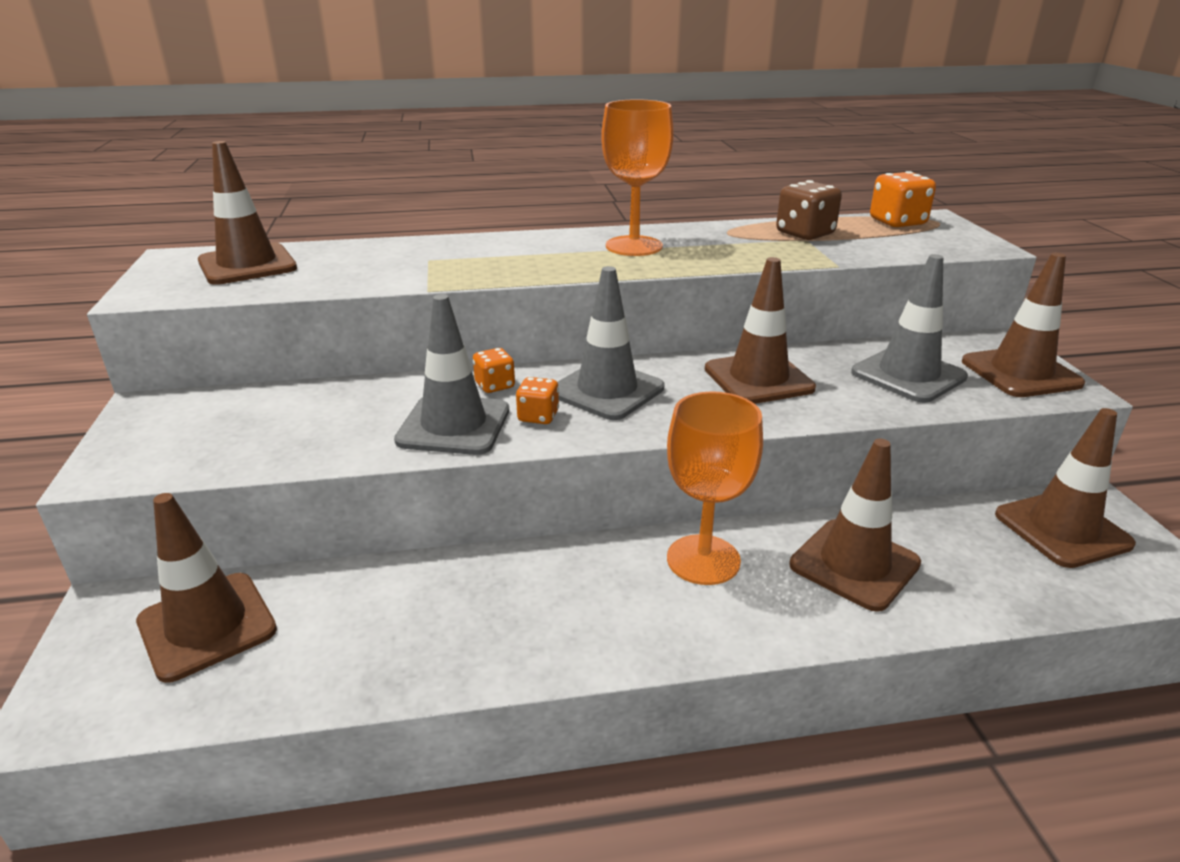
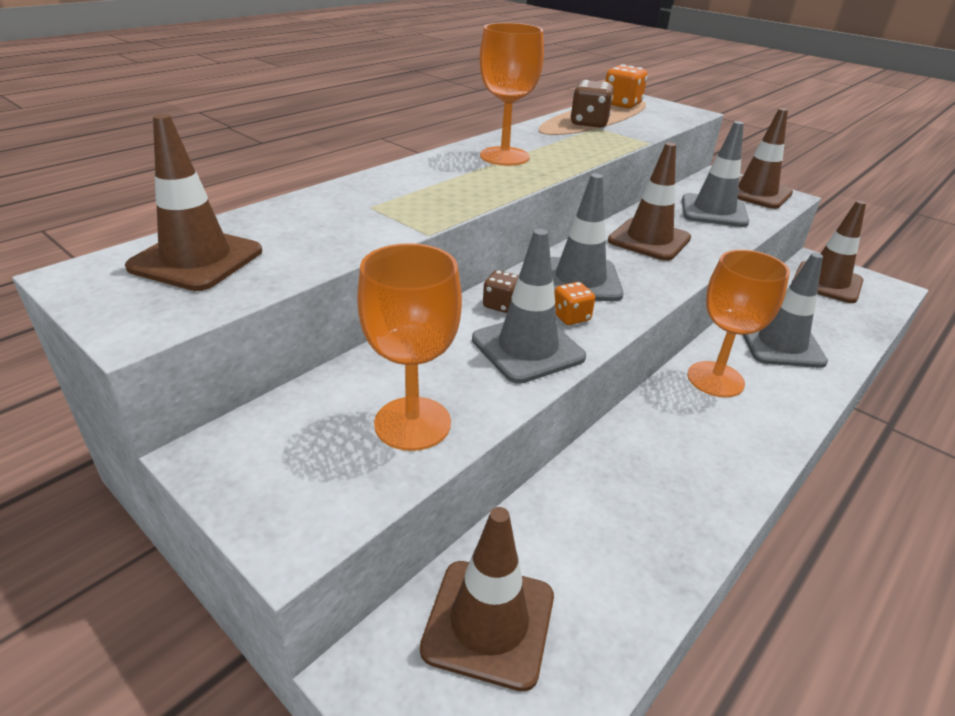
camera: 40 degrees left, 5 degrees up
orange dice [473,348,515,393] -> brown dice [483,270,519,313]
brown traffic cone [789,439,921,612] -> grey traffic cone [743,253,828,368]
none -> orange goblet [357,243,462,451]

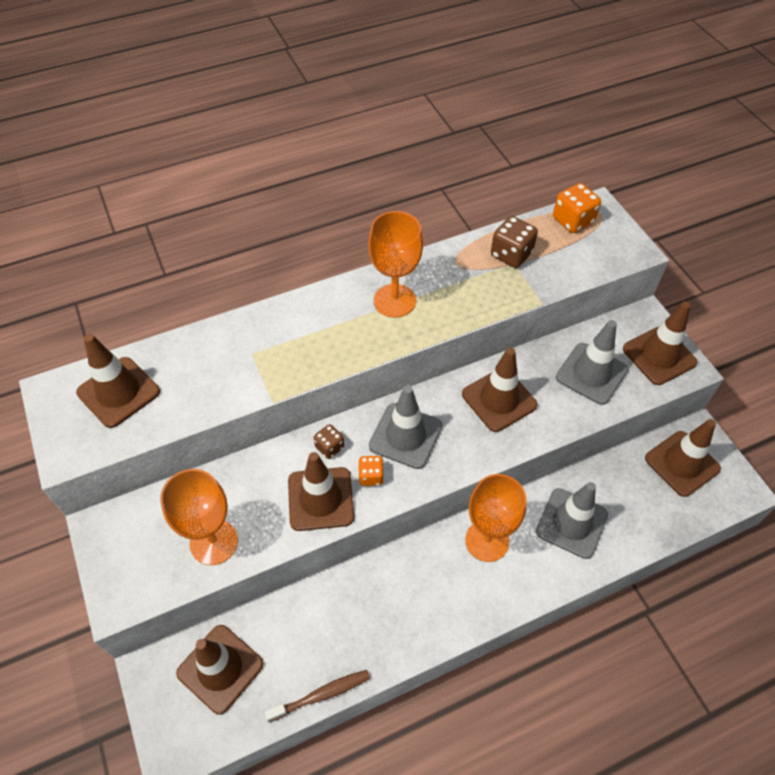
camera: 25 degrees right, 20 degrees up
grey traffic cone [472,229,586,384] -> brown traffic cone [288,452,354,531]
none -> brown toothbrush [264,670,370,722]

